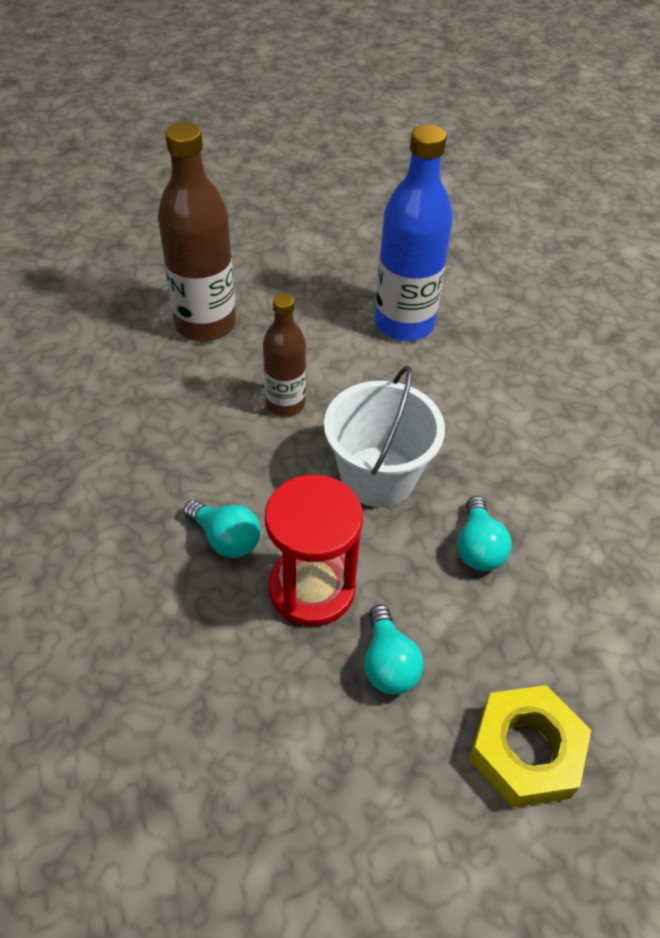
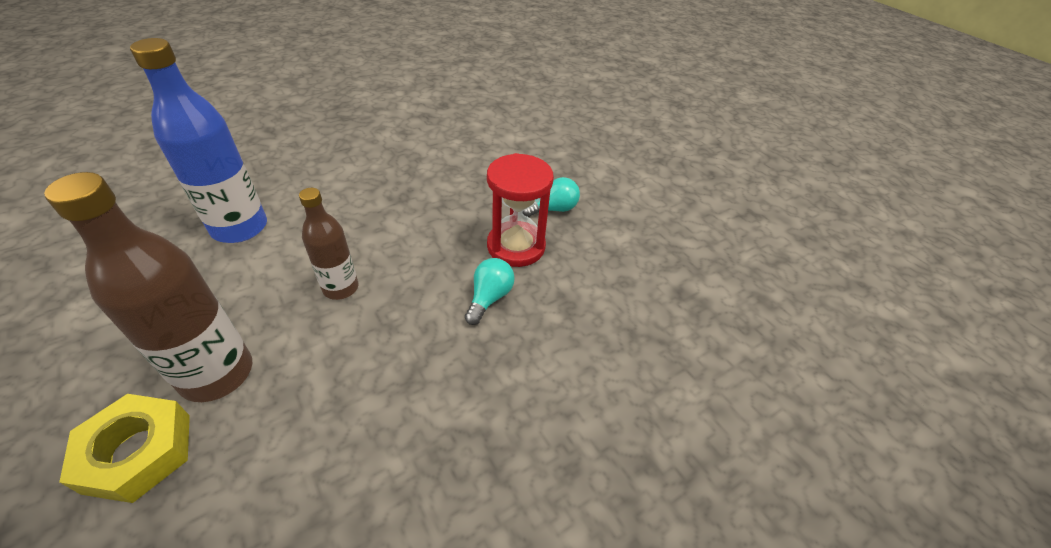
camera: 105 degrees left, 5 degrees down
white bucket [324,365,445,507] -> none
turquoise light bulb [457,496,512,571] -> none
yellow nut [469,685,591,808] -> yellow nut moved to [59,394,190,503]

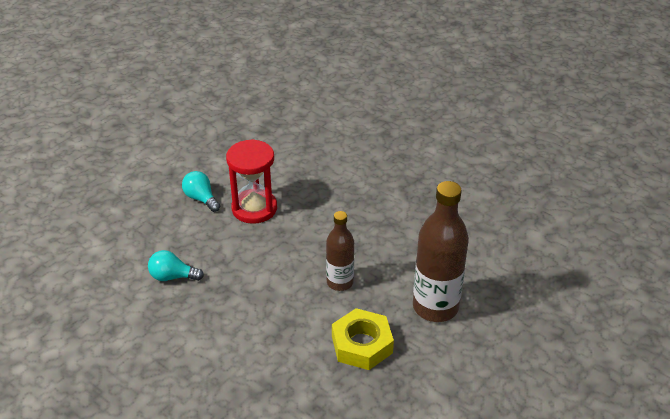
camera: 105 degrees left, 5 degrees down
yellow nut [59,394,190,503] -> yellow nut moved to [332,308,394,370]
blue bottle [130,38,267,243] -> none
turquoise light bulb [465,258,515,325] -> turquoise light bulb moved to [148,250,204,281]

